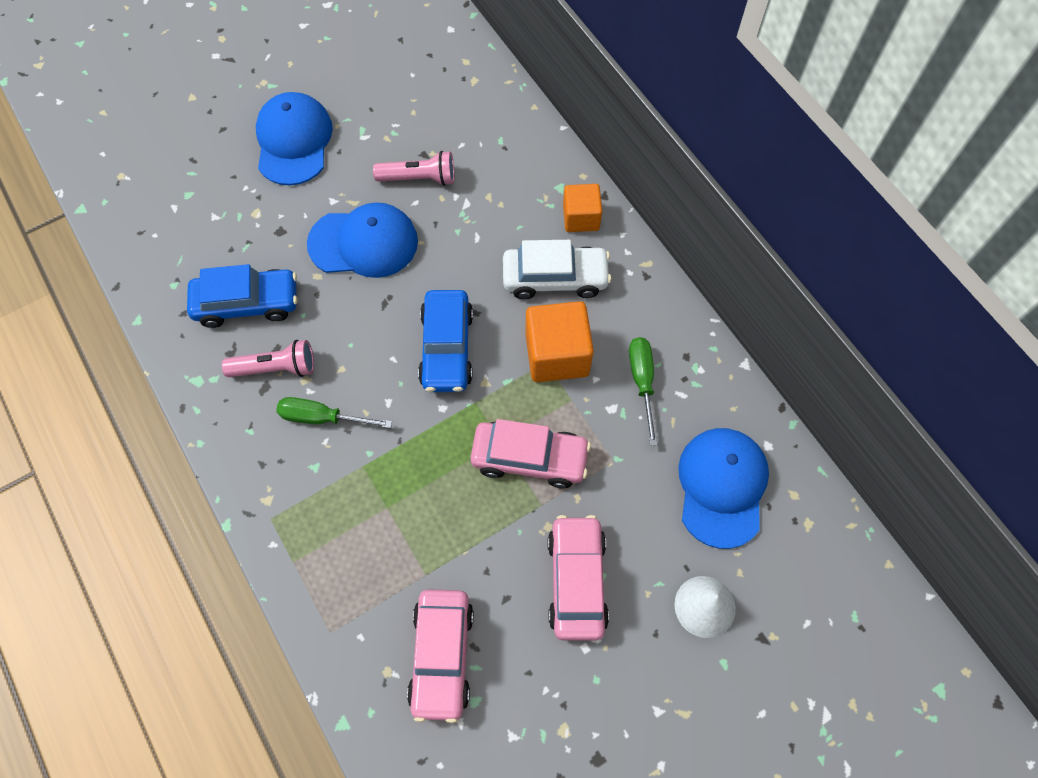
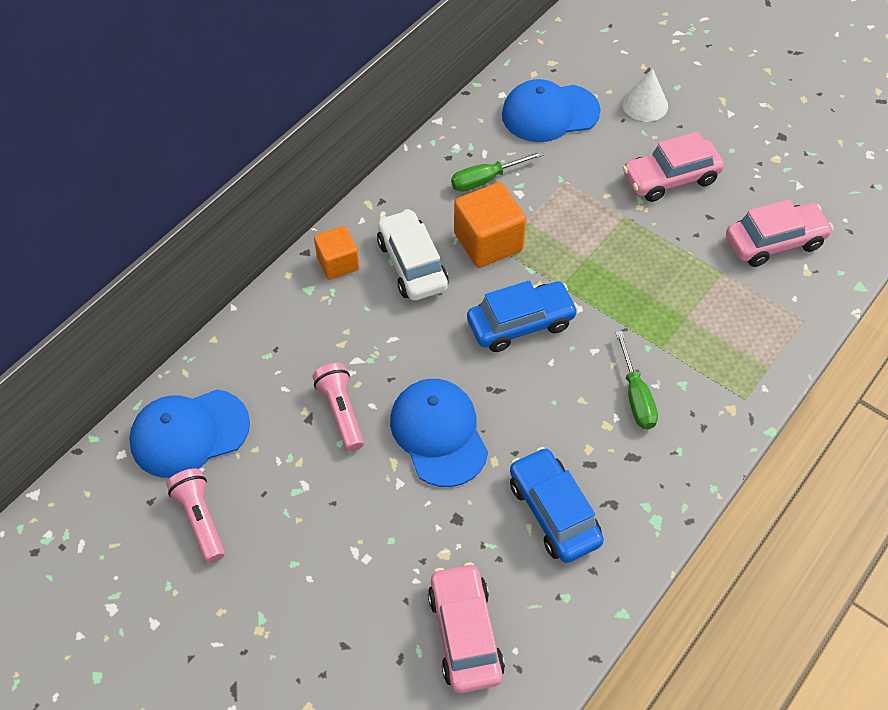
camera: 110 degrees left, 10 degrees down
pink flashlight [222,340,314,377] -> pink flashlight moved to [166,468,225,563]
blue cap [256,92,333,186] -> blue cap moved to [129,389,250,478]
pink car [471,419,591,489] -> pink car moved to [428,562,505,693]

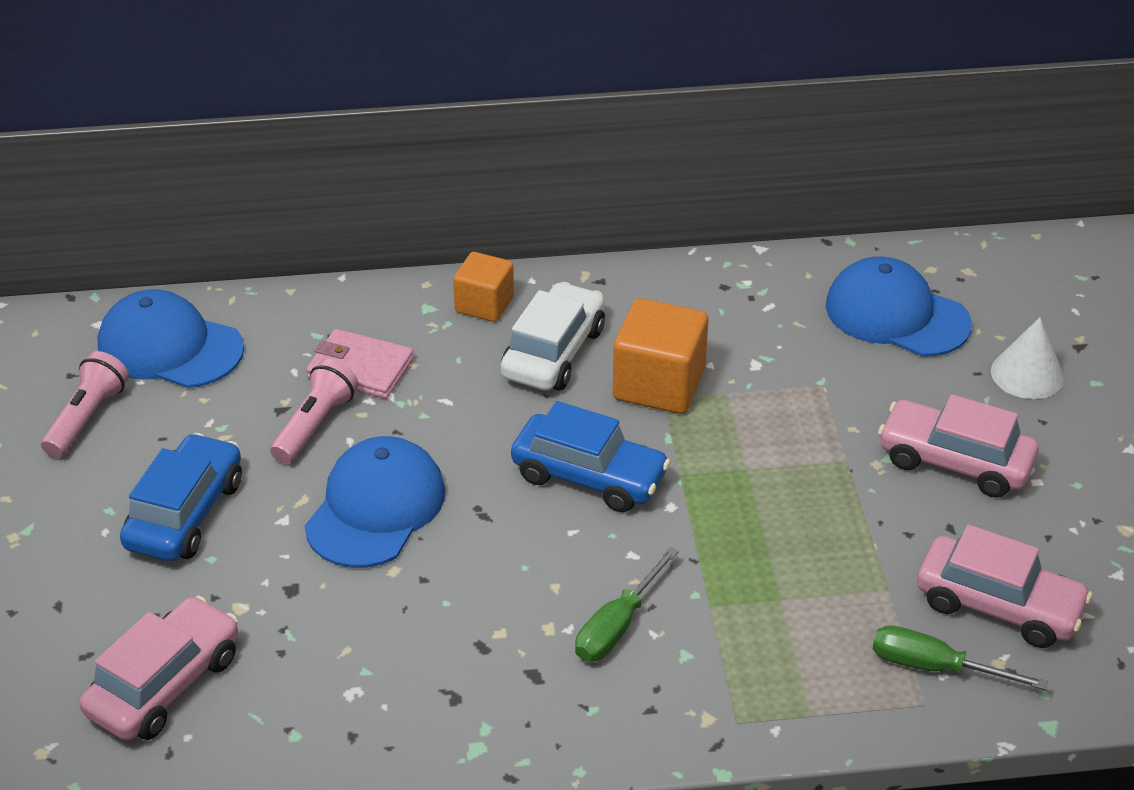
camera: 45 degrees right, 15 degrees down
green screwdriver [451,151,544,192] -> green screwdriver moved to [873,625,1048,690]
blue car [510,447,604,563] -> blue car moved to [120,433,242,561]
none -> pink wallet [306,329,414,399]

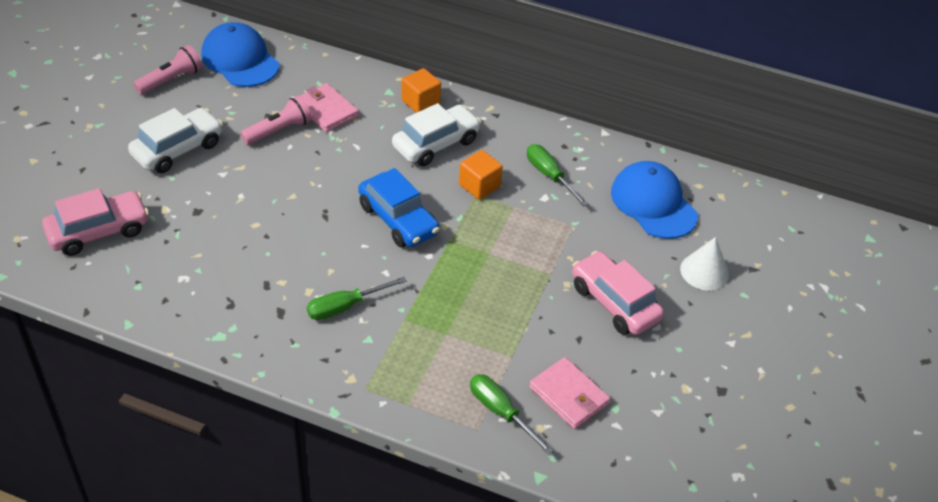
camera: 25 degrees right, 5 degrees up
blue car [120,433,242,561] -> white car [128,108,223,173]
blue cap [305,436,445,568] -> none
orange cube [613,298,708,414] -> orange cube [459,150,503,200], size x0.63
pink car [917,525,1093,648] -> pink wallet [529,357,610,429]
none -> green screwdriver [527,144,589,206]

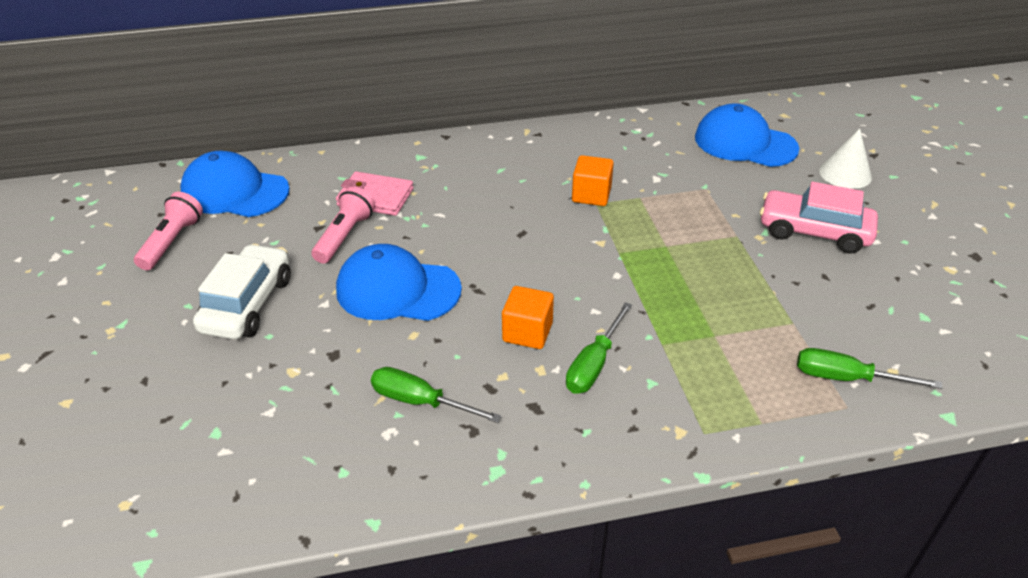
camera: 30 degrees left, 5 degrees down
pink car [42,188,149,256] -> none
blue car [358,168,440,248] -> none
white car [392,103,481,166] -> none
orange cube [401,68,441,113] -> orange cube moved to [502,286,554,349]
green screwdriver [527,144,589,206] -> green screwdriver moved to [371,367,502,423]
pink wallet [529,357,610,429] -> none
none -> blue cap [336,244,462,321]

